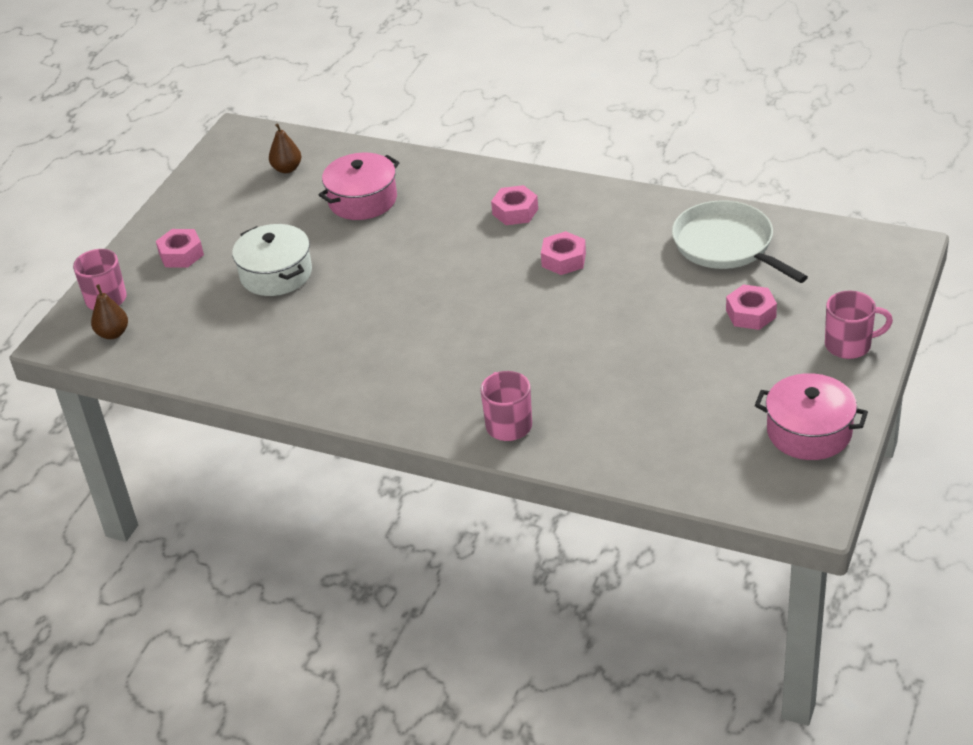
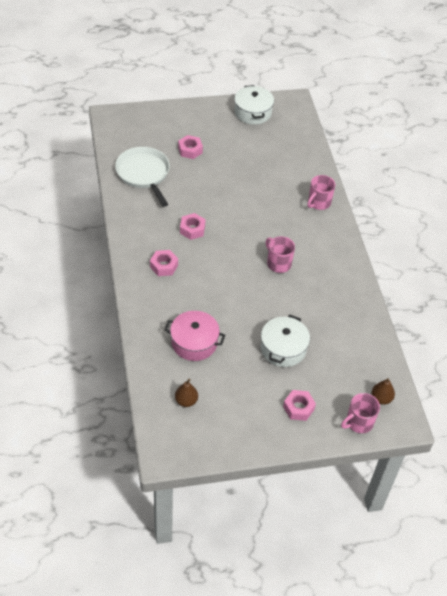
camera: 130 degrees left, 10 degrees up
white pan [672,200,808,283] -> white pan turned 135 degrees clockwise [115,147,170,207]
pink pot [755,373,868,460] -> white pot [234,85,274,125]
pink mug [825,291,893,359] -> pink mug moved to [265,236,295,273]

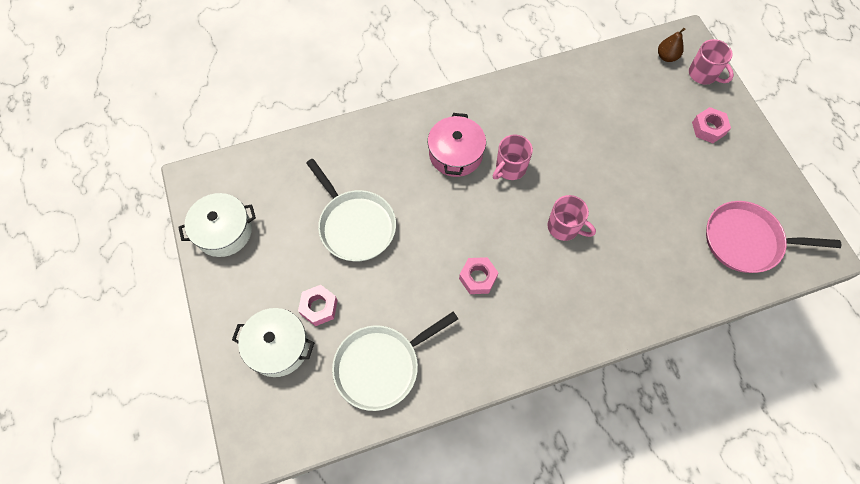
camera: 95 degrees left, 15 degrees up
pink nut [150,250,178,276] -> none
pink pot [165,311,225,361] -> pink pot moved to [428,113,486,177]
brown pear [175,379,198,407] -> pink pan [706,201,841,273]
white pot [261,315,310,367] -> white pot moved to [232,308,314,377]
pink mug [307,175,335,210] -> pink mug moved to [547,195,596,241]
none -> white pan [306,158,396,262]

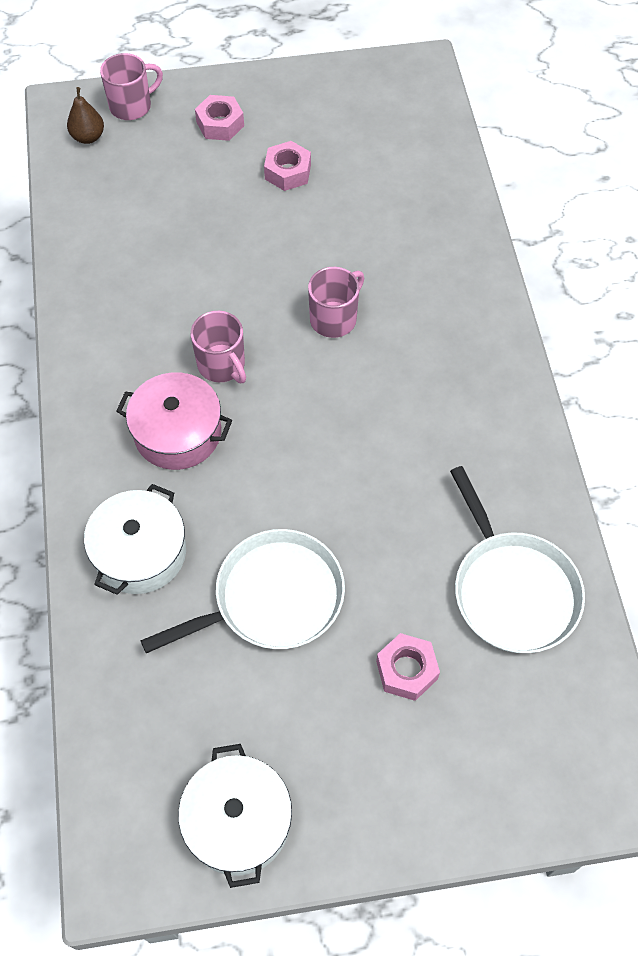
camera: 80 degrees left, 5 degrees down
white pot [232,308,314,377] -> white pot moved to [84,484,186,595]
pink nut [459,257,499,294] -> pink nut moved to [264,141,311,191]
pink pan [706,201,841,273] -> none

